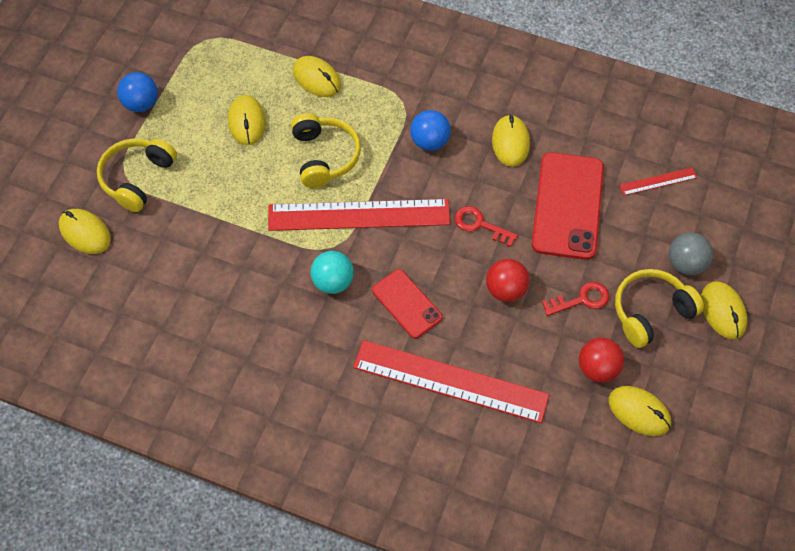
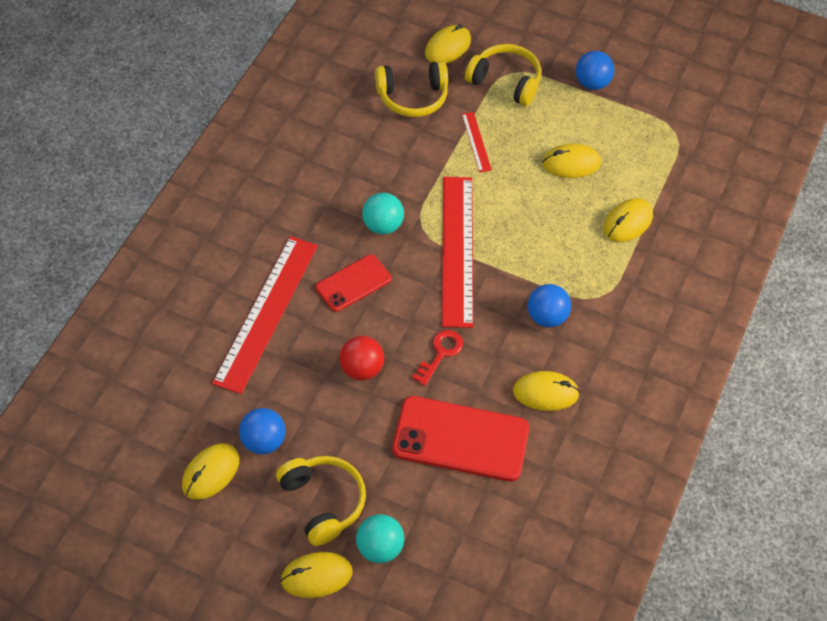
camera: 90 degrees right, 5 degrees down
yellow headphones [291,113,361,188] -> yellow headphones moved to [375,61,448,117]
red key [542,282,609,316] -> none
red ball [579,338,624,382] -> blue ball [239,408,286,454]
red ruler [619,167,697,196] -> red ruler moved to [462,112,492,172]
grey ball [669,232,713,275] -> turquoise ball [356,514,404,563]

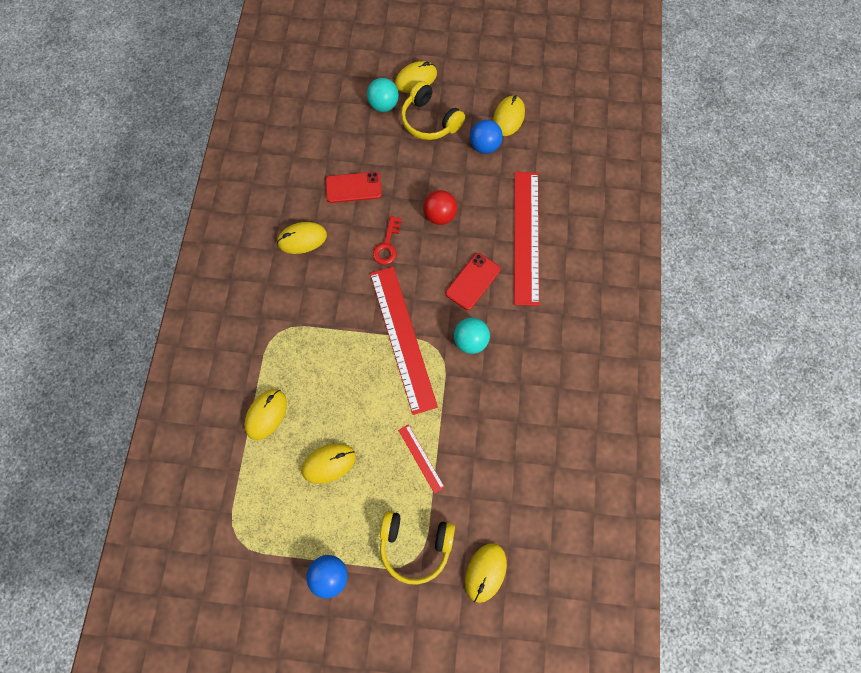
camera: 165 degrees right, 15 degrees up
yellow headphones [375,61,448,117] -> none
red phone [392,396,529,482] -> red phone [325,172,382,203], size x0.59
blue ball [528,284,571,327] -> none

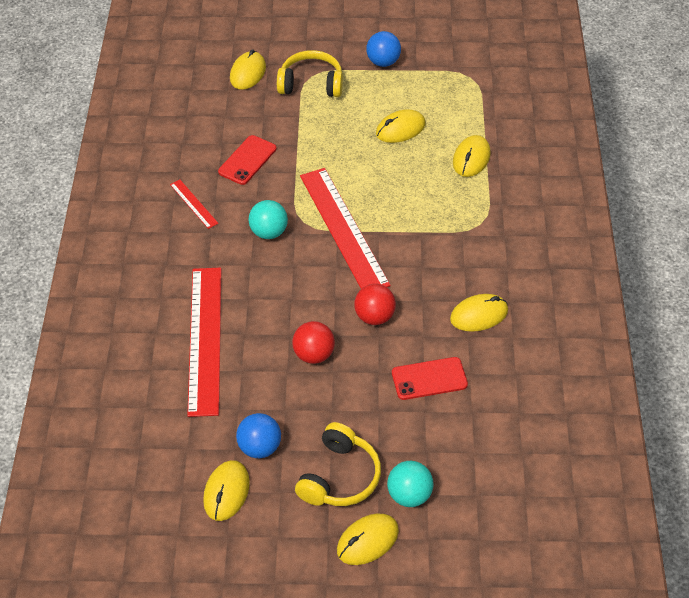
camera: 175 degrees right, 20 degrees down
red key [373,216,402,265] -> red ball [354,284,396,325]
red ruler [398,424,445,494] -> red ruler moved to [170,180,219,229]
yellow headphones [401,81,465,140] -> yellow headphones turned 75 degrees clockwise [295,422,381,506]
red phone [446,253,500,310] -> red phone moved to [218,135,277,185]

